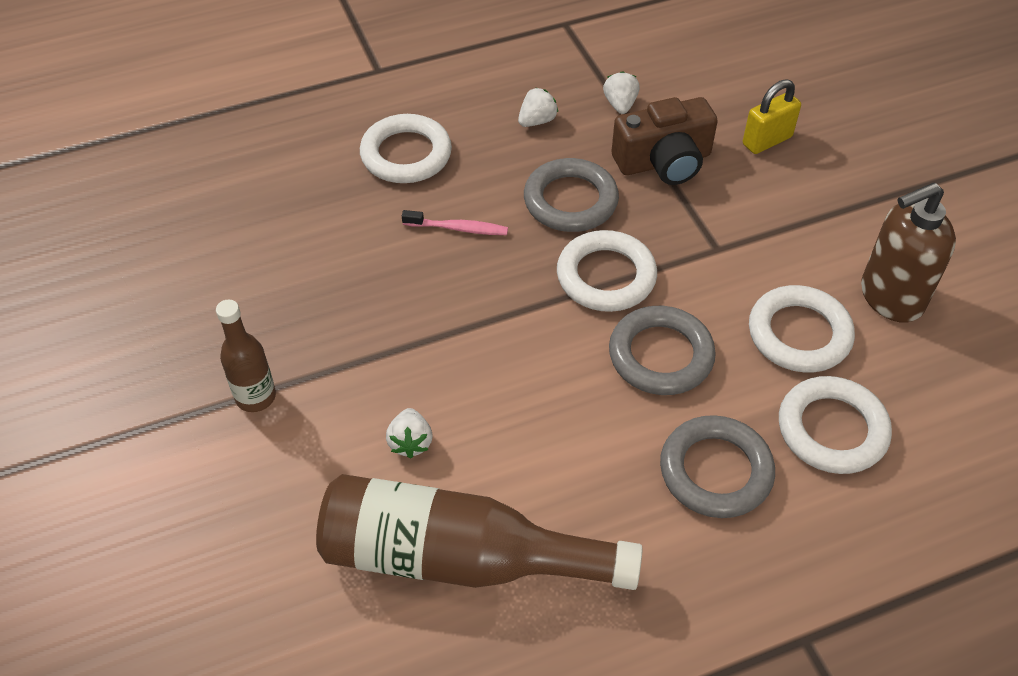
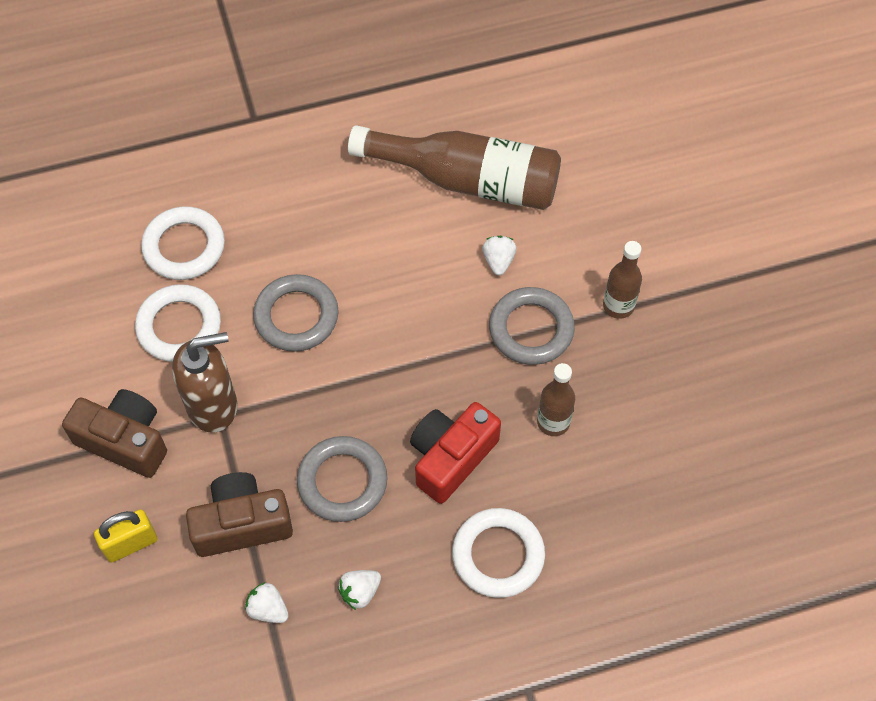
camera: 175 degrees left, 10 degrees up
pink toothbrush [402,210,508,235] -> red camera [410,402,501,504]
white ring [557,230,657,312] -> none
white strawberry [603,71,640,114] -> white strawberry turned 120 degrees clockwise [245,582,289,623]
grey ring [660,415,775,518] -> grey ring moved to [489,287,575,365]
brown soap dispenser [861,182,956,323] -> brown soap dispenser moved to [172,332,237,433]
none -> brown camera [62,389,167,478]
none -> brown bottle [537,363,575,436]

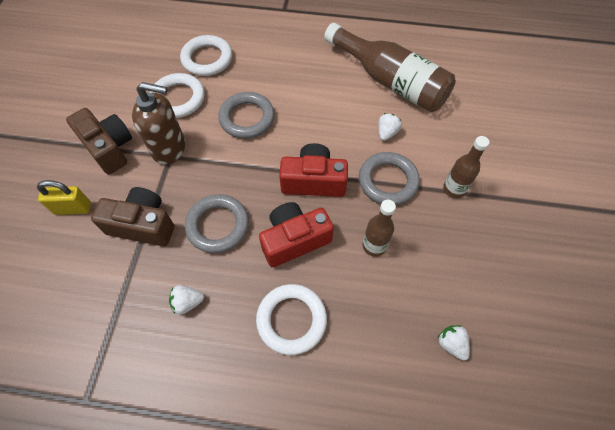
camera: 25 degrees right, 0 degrees up
white strawberry [245,582,289,623] -> white strawberry moved to [437,325,470,361]
none -> red camera [279,143,348,197]

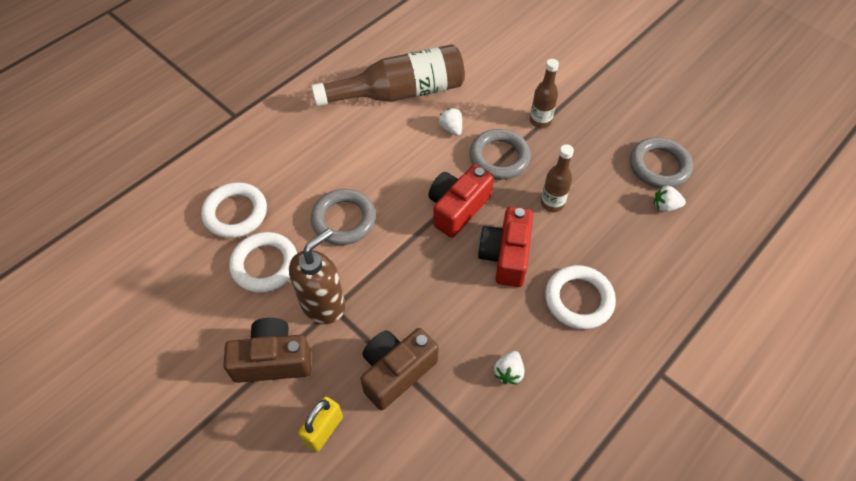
camera: 55 degrees left, 5 degrees down
grey ring [185,194,249,253] -> grey ring moved to [630,137,693,188]

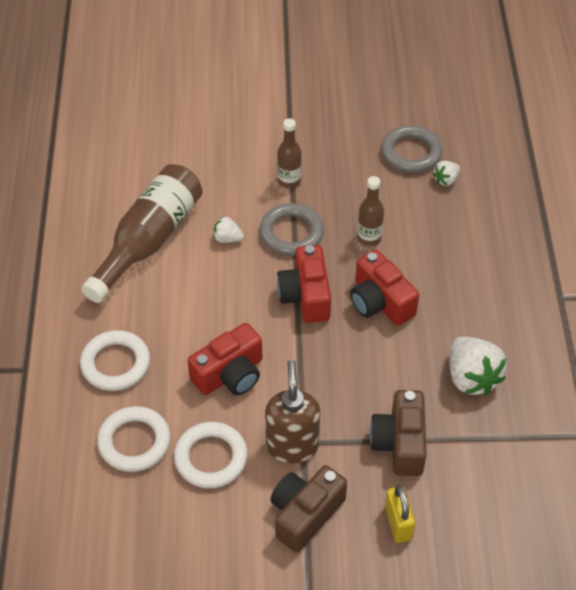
camera: 45 degrees left, 5 degrees down
grey ring [311,189,376,245] -> red camera [188,323,262,395]
white strawberry [494,351,524,384] -> white strawberry [450,337,507,396], size x1.98
white ring [545,265,616,329] -> white ring moved to [80,330,150,391]

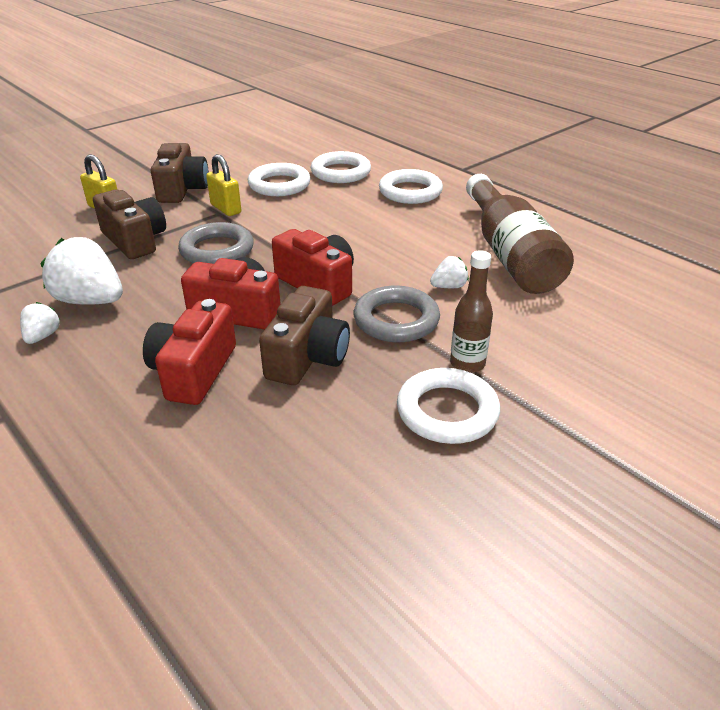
camera: 140 degrees right, 15 degrees down
red camera [188,323,262,395] -> red camera moved to [143,299,236,405]
brown soap dispenser [265,360,320,463] -> yellow padlock [206,154,241,216]
brown bottle [357,176,384,246] -> brown camera [259,286,350,385]
grey ring [381,125,442,173] -> grey ring moved to [178,222,254,264]
white strawberry [433,161,460,186] -> white strawberry moved to [20,302,60,344]
none -> white ring [397,368,500,444]

